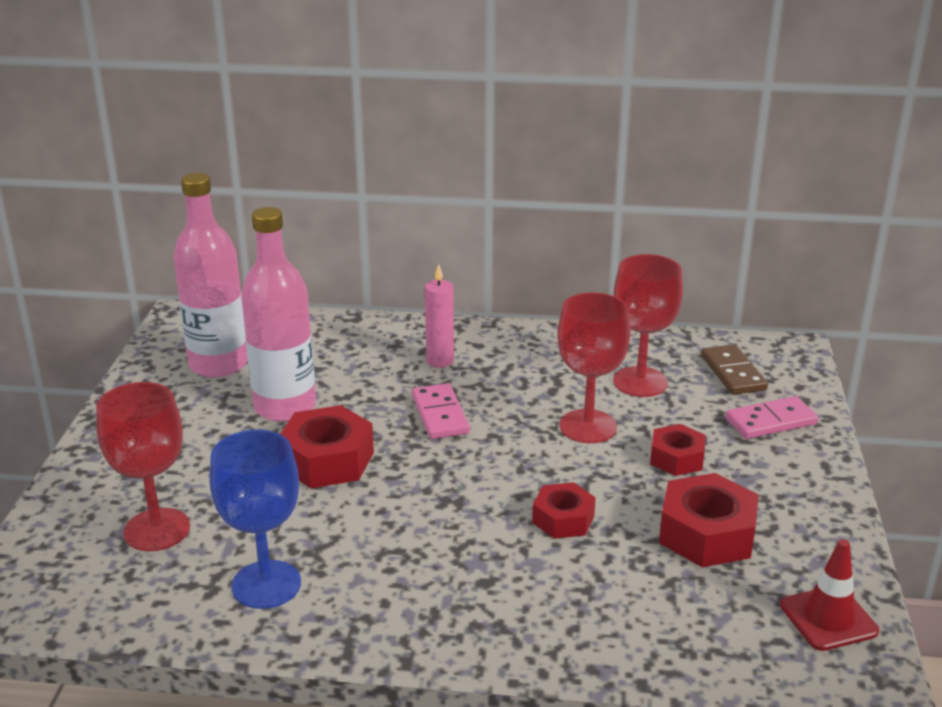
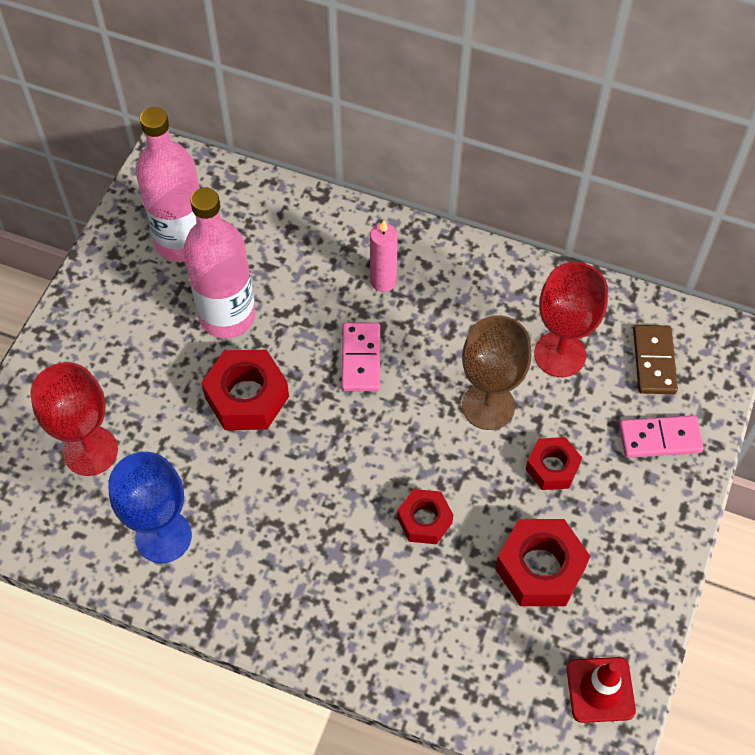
camera: 15 degrees right, 30 degrees up
red goblet [557,292,630,443] -> brown goblet [462,315,531,430]

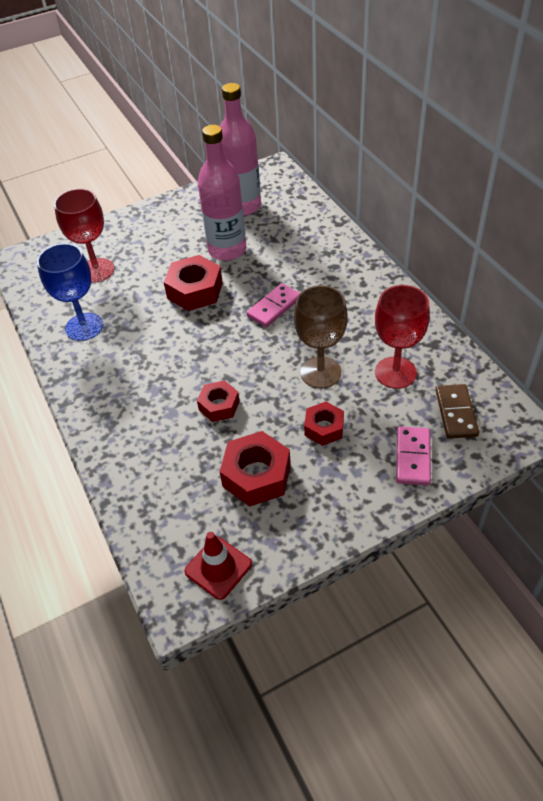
camera: 45 degrees right, 10 degrees down
pink candle [370,220,398,292] -> none
pink domino [619,415,704,458] -> pink domino turned 60 degrees clockwise [396,426,431,486]
brown domino [633,325,678,394] -> brown domino turned 45 degrees counterclockwise [435,384,479,439]

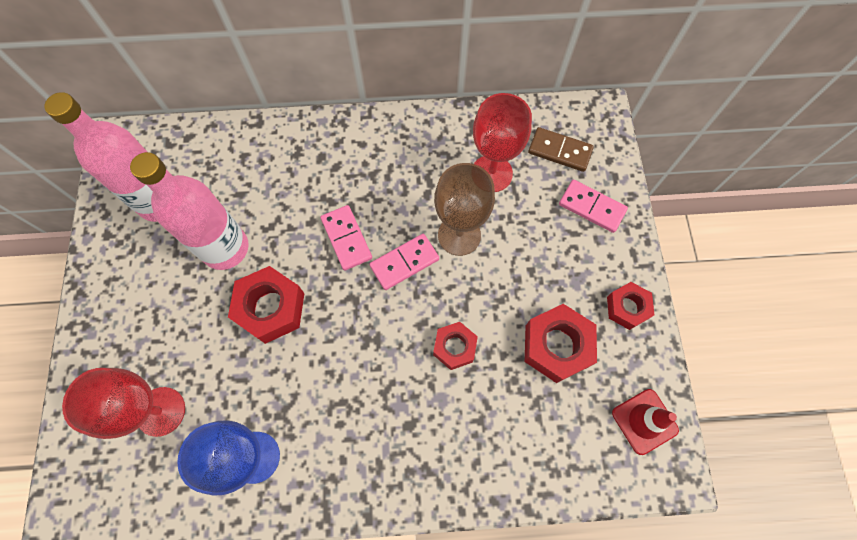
camera: 70 degrees left, 20 degrees up
red nut [304,402,344,446] -> red nut moved to [607,282,655,330]
none -> pink domino [370,234,439,290]

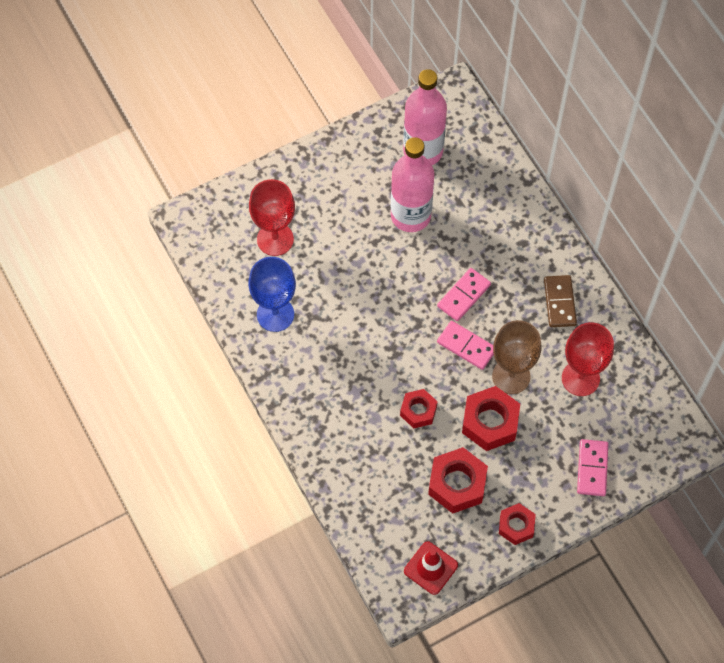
camera: 65 degrees right, 5 degrees down
red nut [228,266,304,344] -> red nut moved to [462,386,520,451]
brown domino [528,127,594,172] -> brown domino moved to [544,275,577,327]

